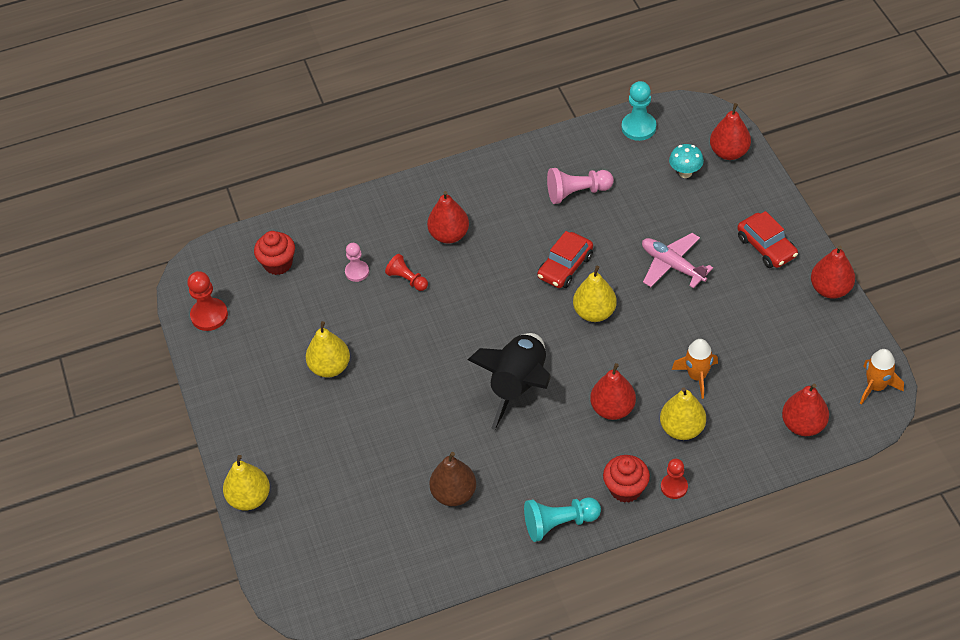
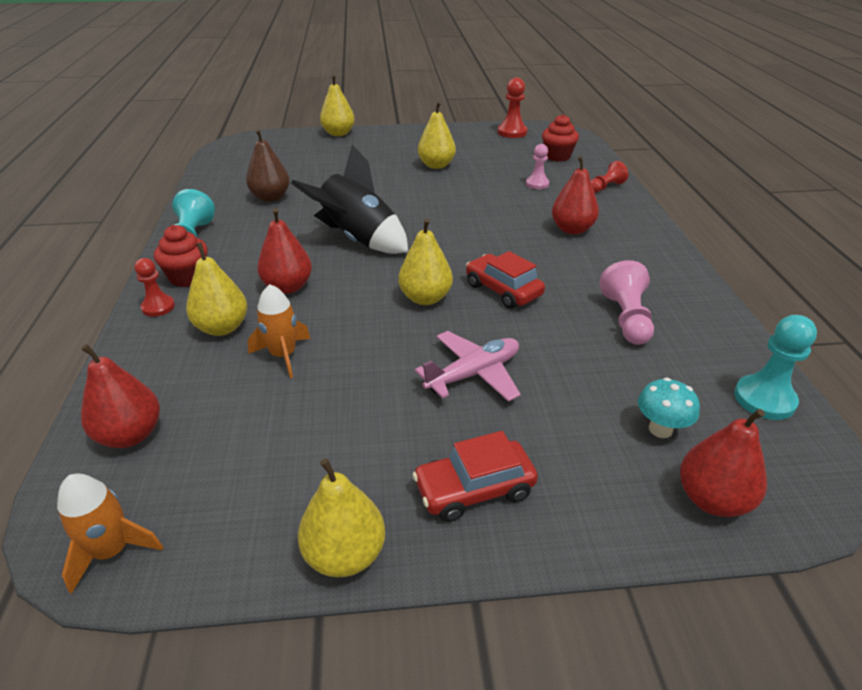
camera: 100 degrees right, 15 degrees down
red pawn [385,254,428,291] -> red pawn moved to [591,161,628,193]
red pear [811,246,855,299] -> yellow pear [298,458,385,577]

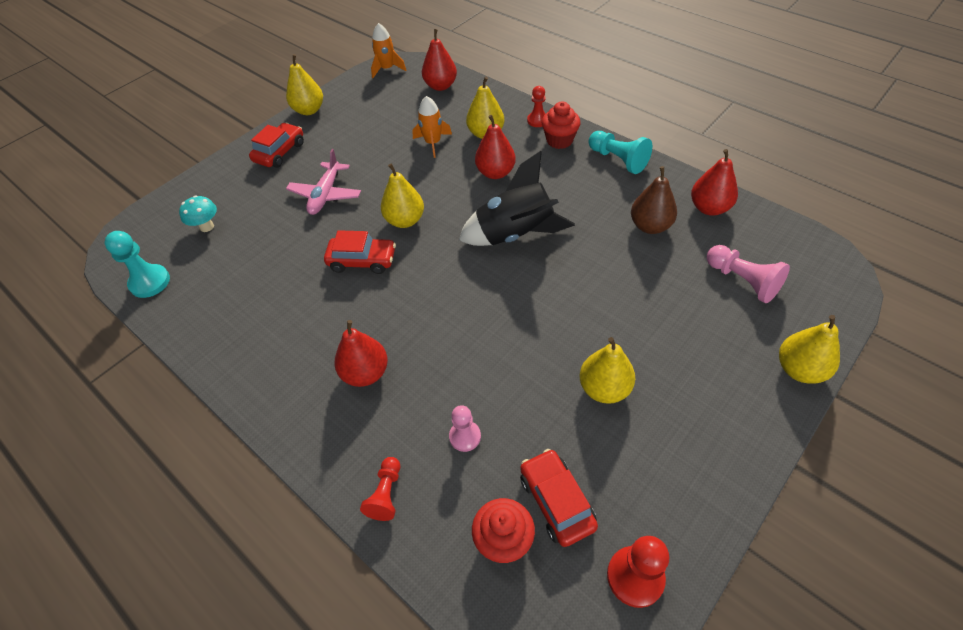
camera: 140 degrees right, 15 degrees up
pink pawn [599,260,654,345] -> pink pawn moved to [707,245,790,303]
red pear [680,409,767,517] -> red pear moved to [691,149,738,216]
none -> red car [520,449,598,547]

